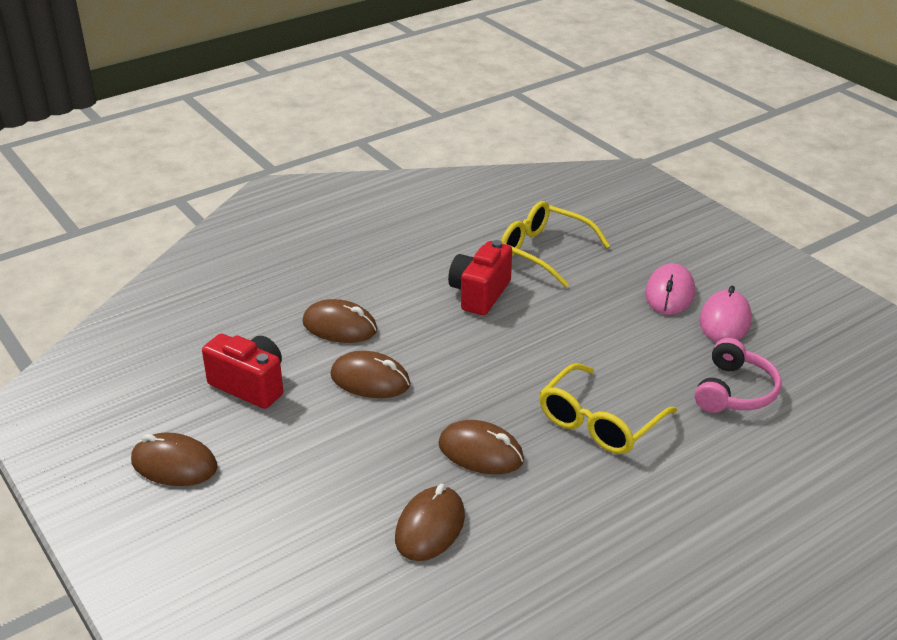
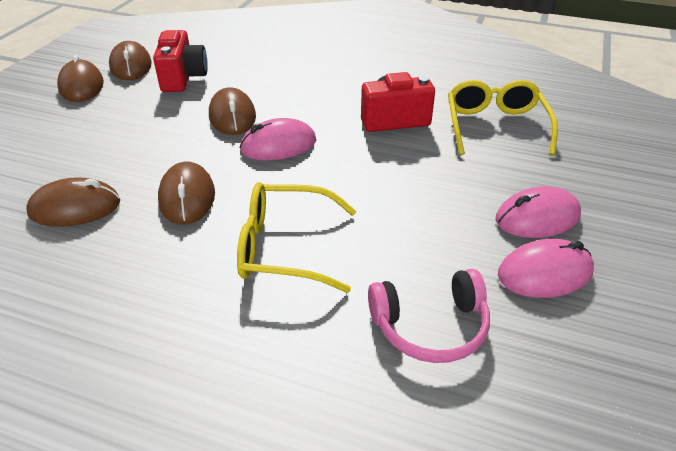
camera: 55 degrees right, 5 degrees up
brown mouse [303,299,377,343] -> brown mouse moved to [109,41,152,80]
none -> pink mouse [239,118,316,161]

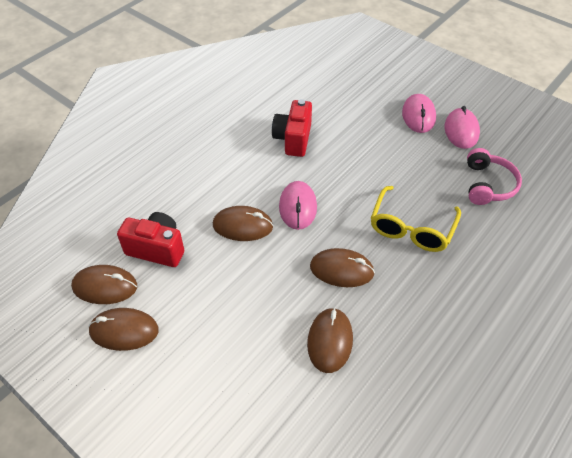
camera: 70 degrees left, 10 degrees up
yellow glasses [448,80,558,155] -> none

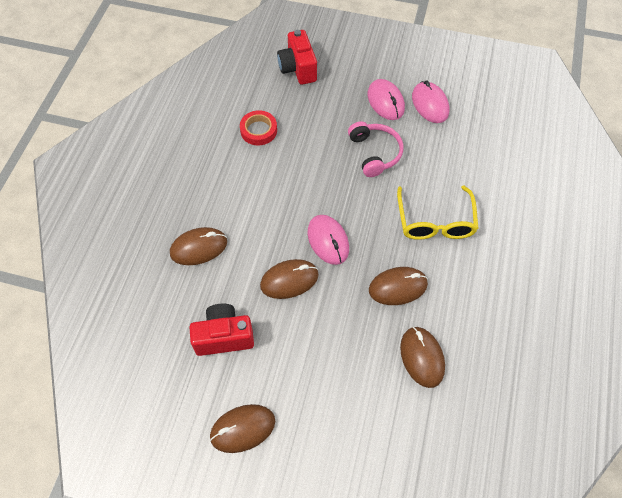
camera: 25 degrees left, 10 degrees up
brown mouse [71,265,137,304] -> brown mouse moved to [170,227,227,265]
red camera [272,99,312,157] -> red camera moved to [277,30,317,85]
pink headphones [467,148,522,205] -> pink headphones moved to [348,121,404,177]
none -> red tape [240,110,277,145]

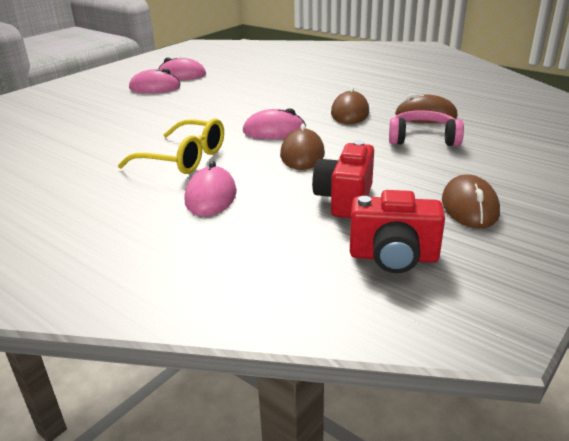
camera: 65 degrees left, 30 degrees down
brown mouse [170,227,227,265] -> pink mouse [185,161,237,216]
red tape [240,110,277,145] -> none
red camera [277,30,317,85] -> red camera moved to [350,190,445,273]
pink headphones [348,121,404,177] -> pink headphones moved to [389,110,464,146]
yellow glasses [397,186,478,240] -> yellow glasses moved to [118,118,224,174]

